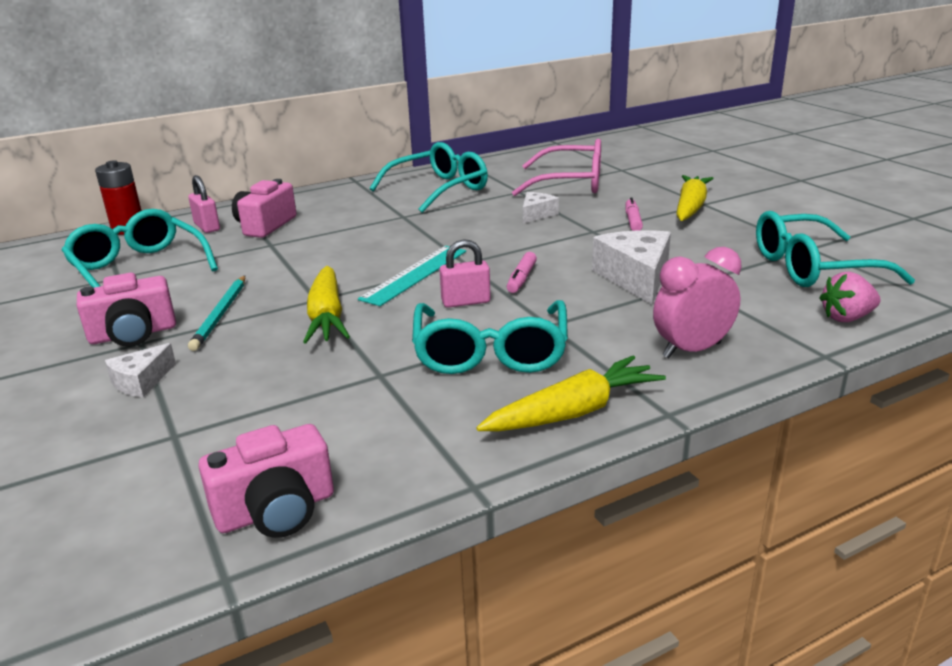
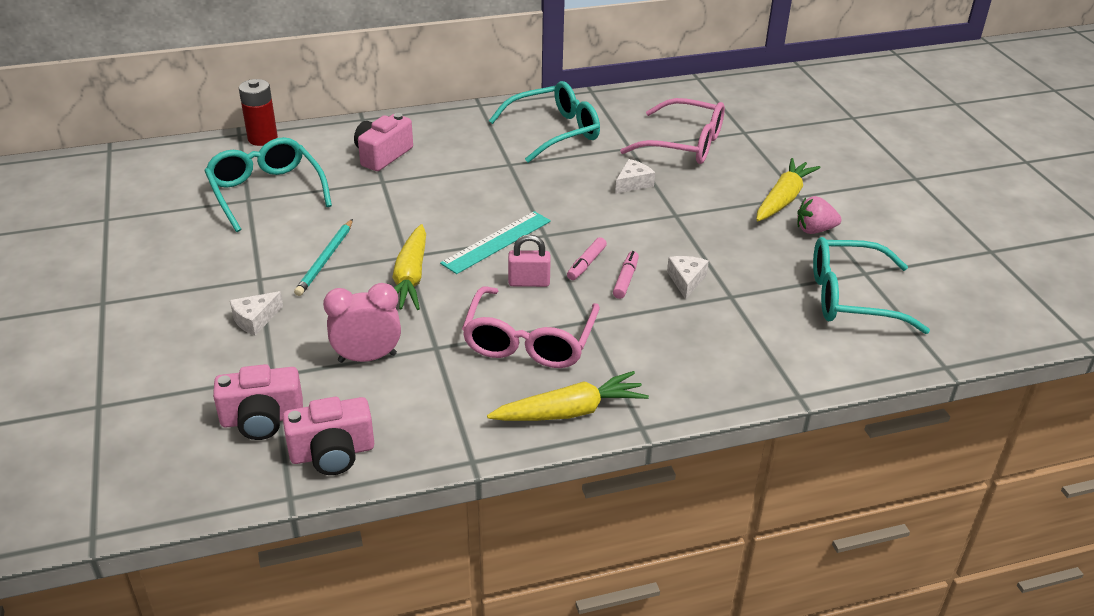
camera: 10 degrees right, 10 degrees up
pink camera [77,273,176,347] -> pink camera moved to [213,364,303,440]
pink padlock [188,175,220,233] -> none
turquoise glasses [412,300,568,374] -> pink glasses [462,286,600,368]
white cheese [592,230,671,304] -> white cheese [667,256,709,300], size x0.56
pink marker [625,197,643,231] -> pink marker moved to [613,251,639,299]
pink clock [653,247,742,358] -> pink clock moved to [323,283,401,363]
pink strawberry [819,272,880,322] -> pink strawberry moved to [797,196,842,234]

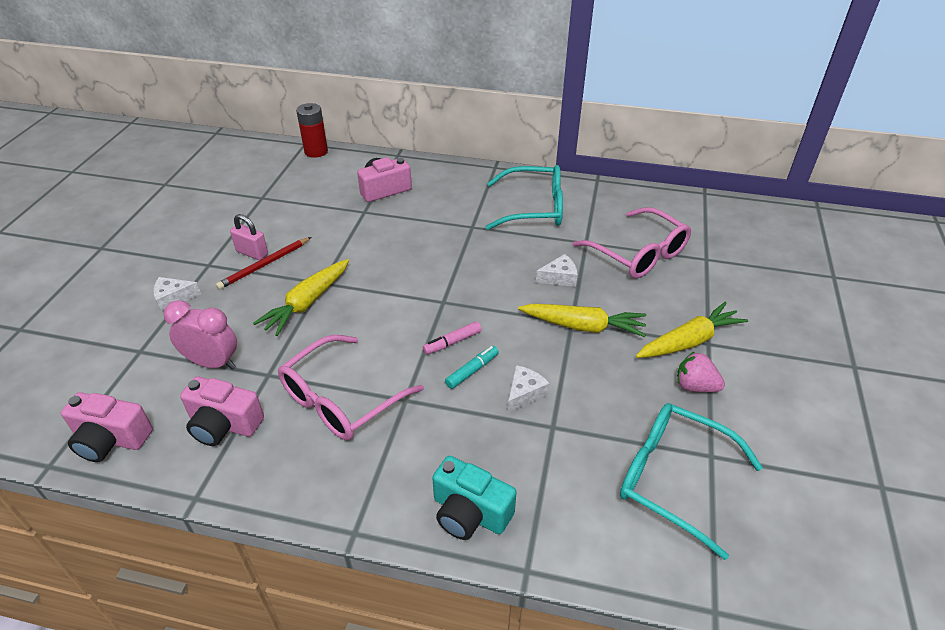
camera: 30 degrees right, 5 degrees up
turquoise glasses [204,137,332,232] -> none
pink camera [213,364,303,440] -> pink camera moved to [180,377,264,446]
turquoise pencil [294,219,353,296] -> red pencil [216,237,311,290]
turquoise ruler [440,211,551,274] -> none
yellow carrot [487,371,649,421] -> yellow carrot moved to [518,304,646,337]
pink padlock [508,234,551,287] -> pink padlock moved to [230,214,268,260]
pink marker [613,251,639,299] -> turquoise marker [445,346,499,389]
none -> turquoise camera [432,456,516,540]

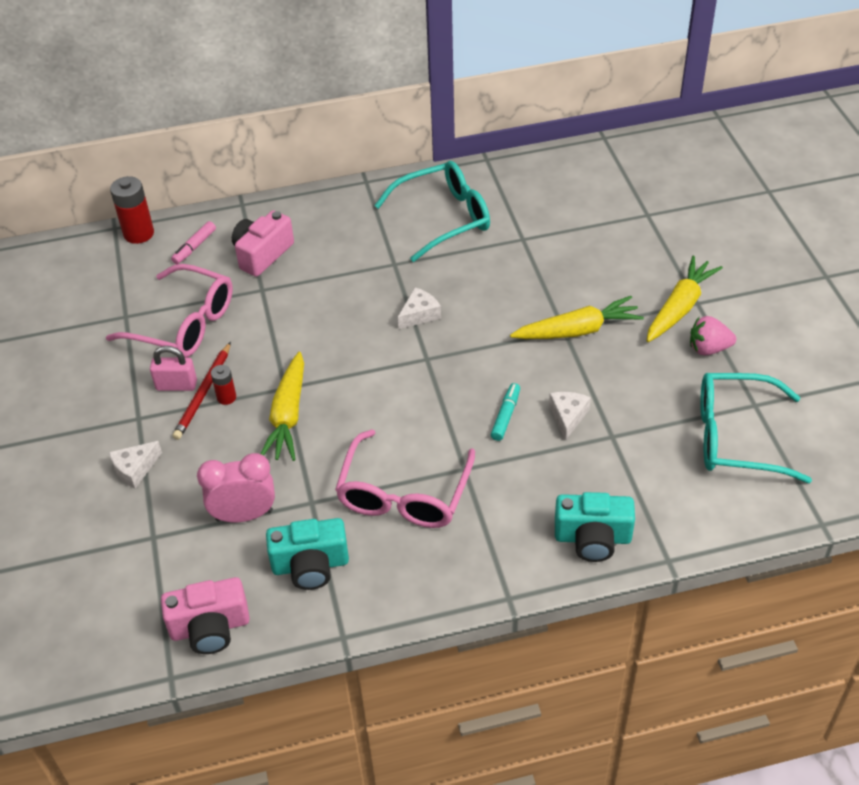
camera: 25 degrees left, 5 degrees up
pink camera [180,377,264,446] -> turquoise camera [266,518,349,590]
pink marker [423,321,482,355] -> pink marker moved to [171,221,216,264]
white cheese [536,254,577,287] -> white cheese moved to [398,287,441,329]
pink glasses [572,207,691,279] -> pink glasses moved to [106,264,233,358]
none -> red battery [211,365,236,405]

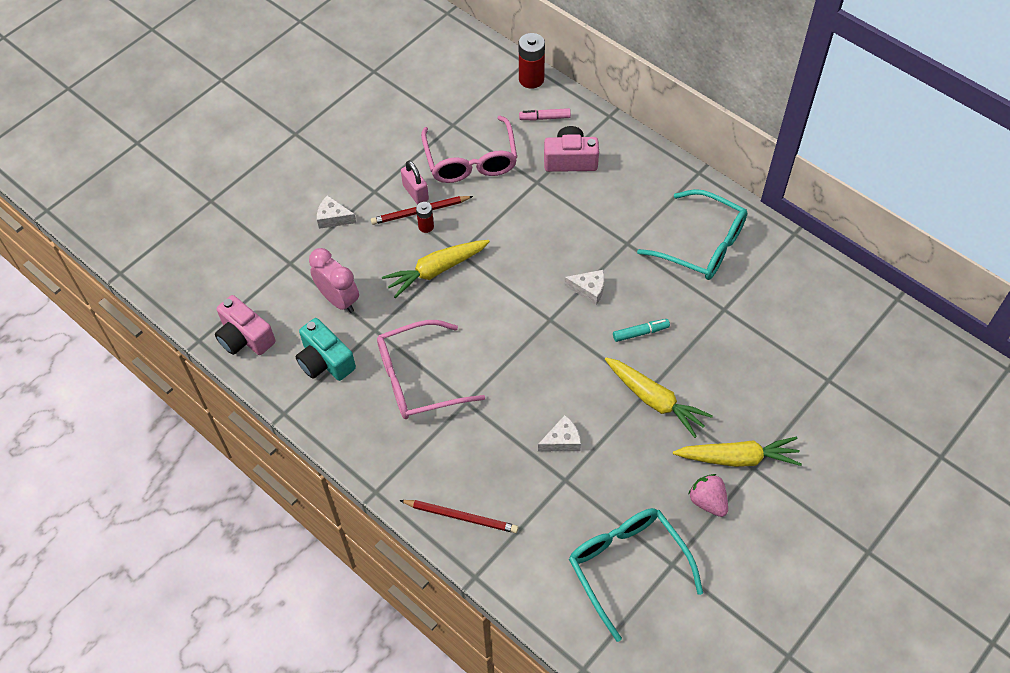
camera: 55 degrees right, 10 degrees up
turquoise marker [491,383,520,441] -> turquoise marker moved to [613,319,670,342]
turquoise camera [555,492,635,562] -> red pencil [399,500,518,533]

